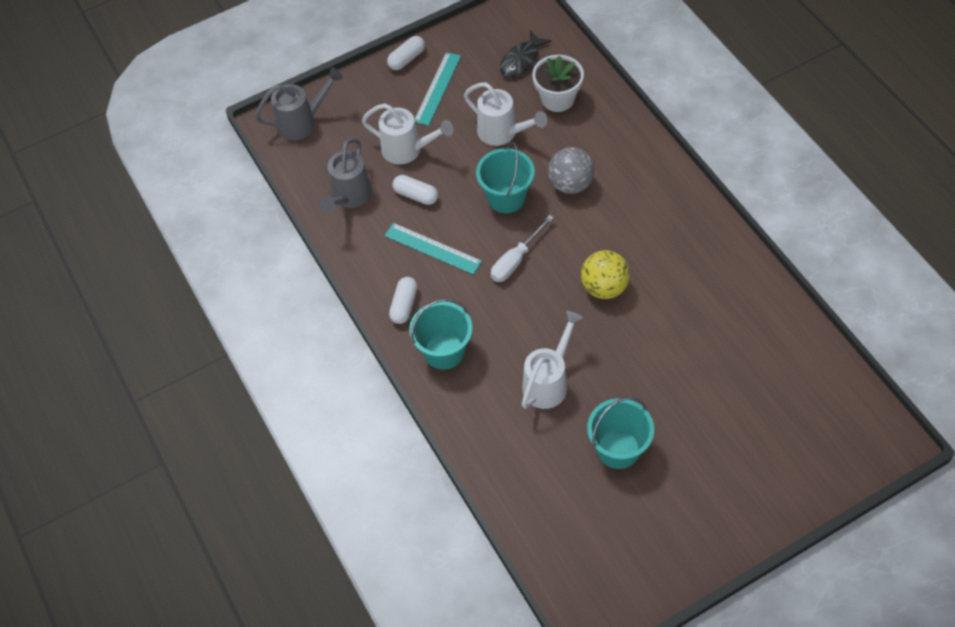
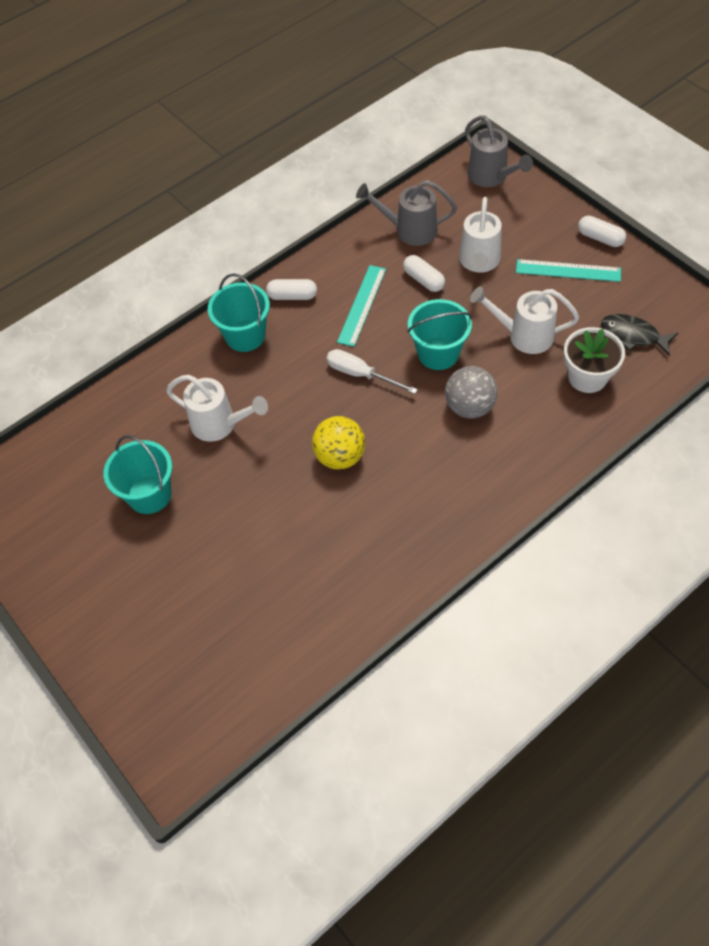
camera: 80 degrees right, 0 degrees up
white capsule [393,175,438,205] -> white capsule turned 60 degrees counterclockwise [403,255,445,292]
white watering can [464,82,547,146] -> white watering can turned 75 degrees clockwise [470,286,579,354]

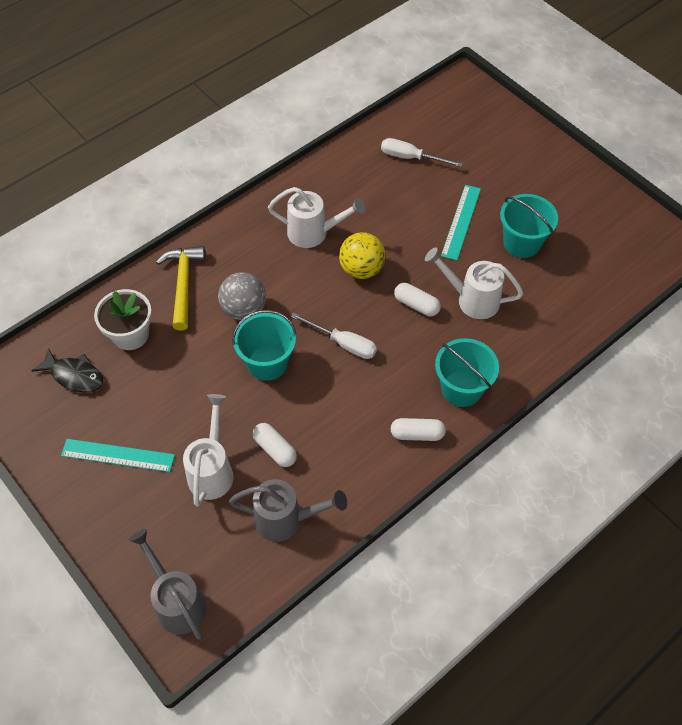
camera: 175 degrees right, 0 degrees up
turquoise ruler [337,265,386,347] -> turquoise ruler moved to [441,185,481,260]
white watering can [470,286,579,354] -> white watering can moved to [268,187,365,248]
white capsule [578,216,626,247] -> white capsule moved to [394,283,441,316]
none -> yellow hammer [156,246,205,331]
none -> white screwdriver [381,138,463,167]

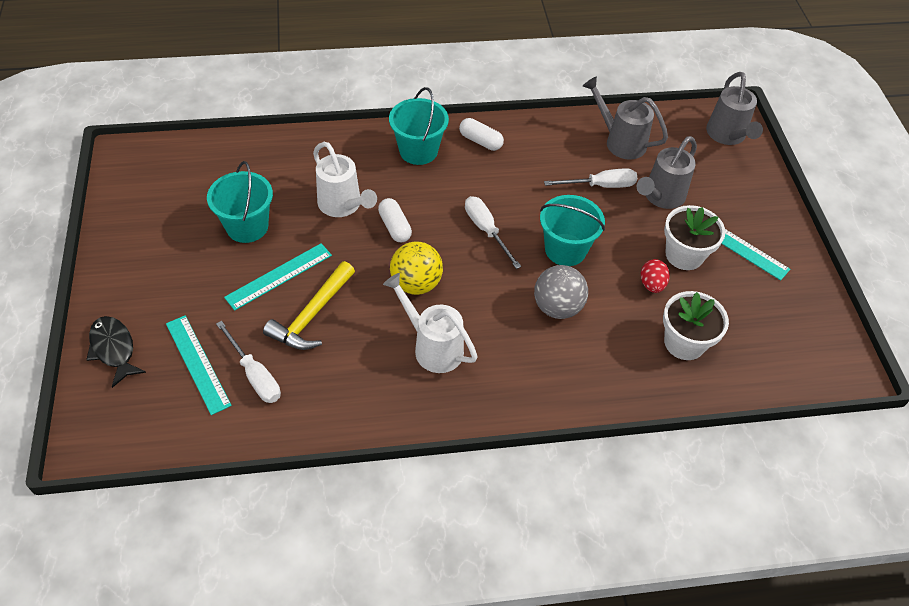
camera: 150 degrees left, 5 degrees down
black fish [31,348,103,393] -> black fish moved to [86,316,146,388]
yellow hammer [156,246,205,331] -> yellow hammer moved to [263,261,355,350]
white watering can [183,394,234,507] -> grey watering can [637,136,697,209]
white capsule [253,423,297,467] -> white screwdriver [544,168,637,188]
none -> turquoise ruler [166,315,232,415]
none -> red egg [641,259,670,293]
none -> white flower pot [664,205,726,270]

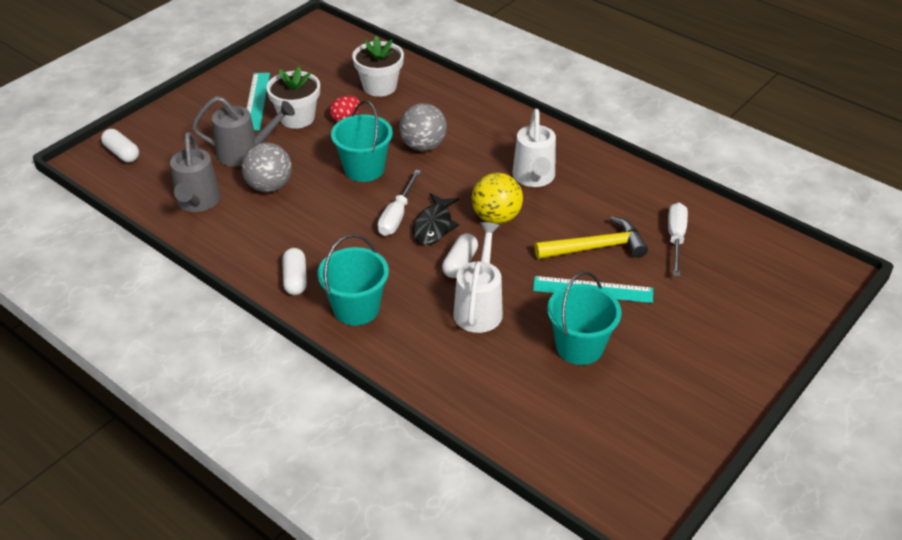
camera: 130 degrees left, 10 degrees down
black fish [86,316,146,388] -> black fish moved to [413,193,459,245]
turquoise ruler [166,315,232,415] -> none
white screwdriver [544,168,637,188] -> grey ball [242,142,292,192]
grey watering can [706,72,763,145] -> white capsule [101,129,139,162]

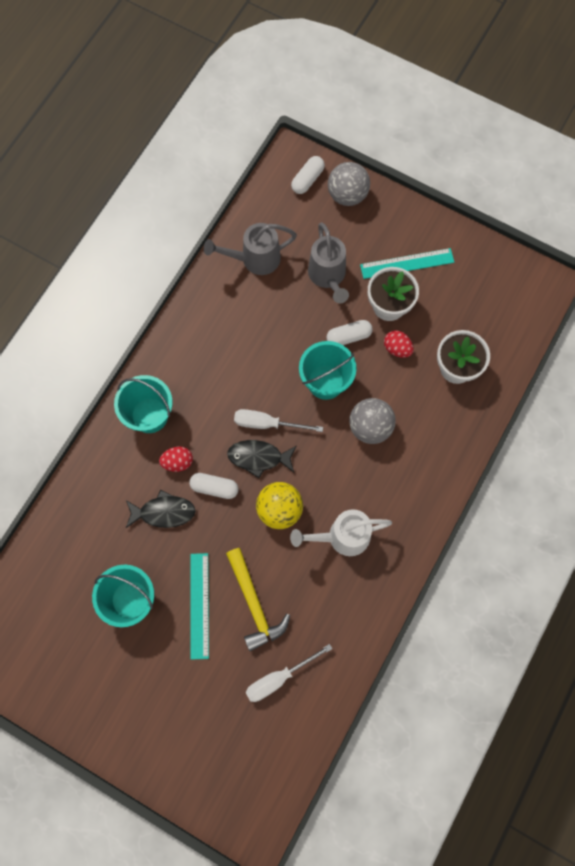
camera: 80 degrees right, 30 degrees up
grey ball [242,142,292,192] -> grey ball moved to [328,162,370,206]
white capsule [282,248,307,295] -> white capsule moved to [326,320,373,345]
white watering can [453,222,503,333] -> black fish [126,489,196,528]
white screwdriver [668,202,688,276] -> white screwdriver turned 150 degrees clockwise [246,644,332,702]
none -> red egg [159,446,193,472]

